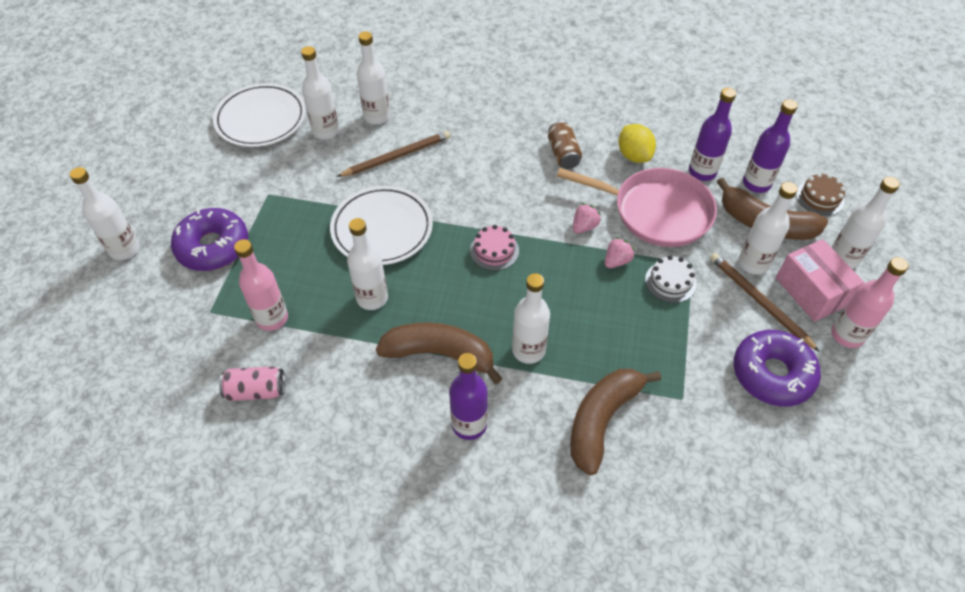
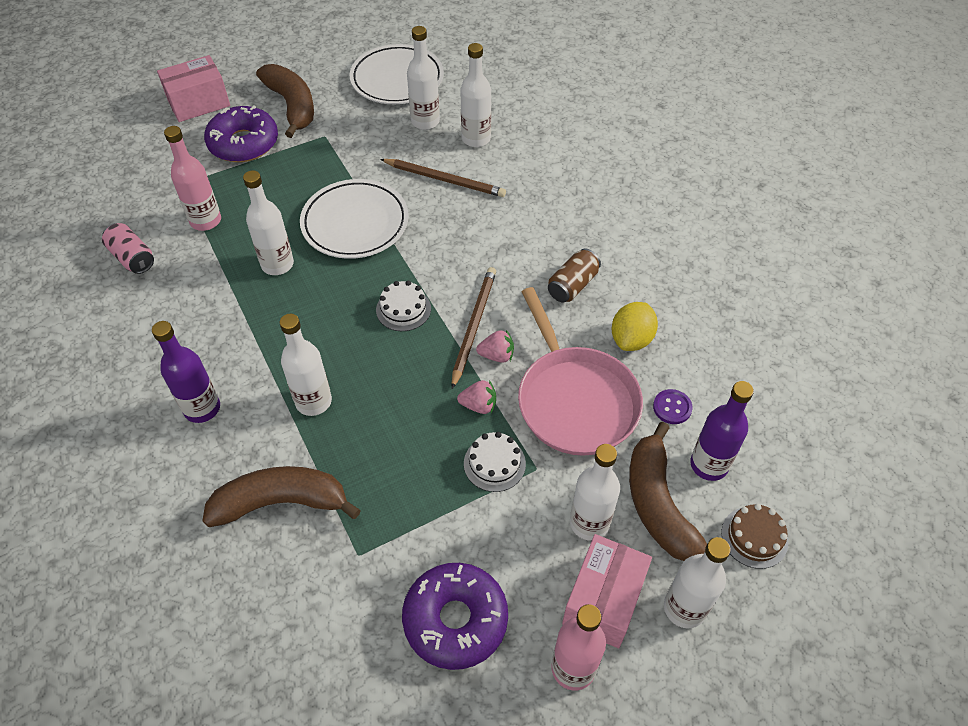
camera: 50 degrees right, 0 degrees up
white bottle [70,167,139,260] -> pink box [157,55,230,122]
brown banana [376,322,503,384] -> brown banana moved to [256,64,314,138]
pink cake [470,225,519,271] -> white cake [376,281,431,331]
purple bottle [689,88,736,181] -> purple button [653,389,693,424]
brown pencil [710,253,820,352] -> brown pencil moved to [451,267,496,389]

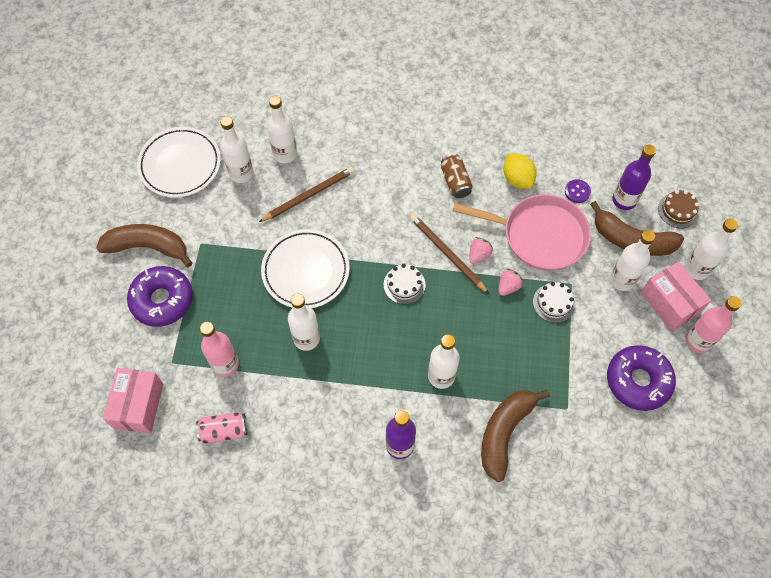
camera: 55 degrees left, 10 degrees up
pink box [157,55,230,122] -> pink box moved to [103,368,163,433]

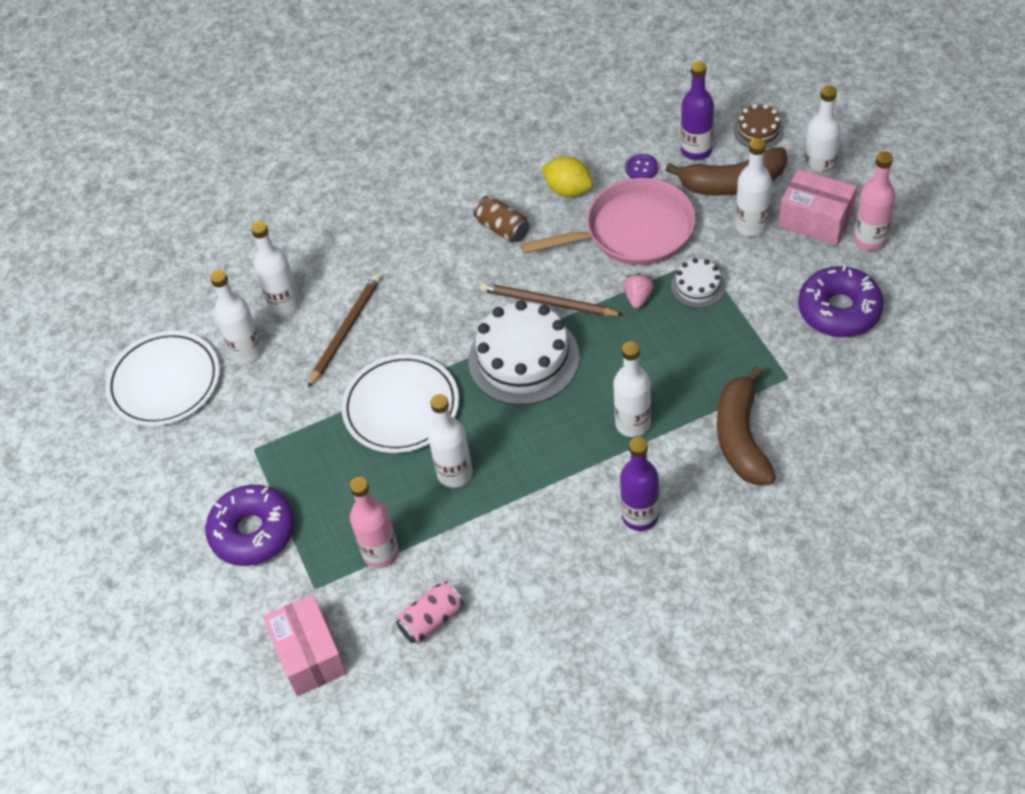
camera: 25 degrees left, 10 degrees down
brown banana [96,224,193,267] -> none
white cake [384,264,425,304] -> white cake [468,300,580,405], size x2.02
pink strawberry [469,237,493,264] -> none

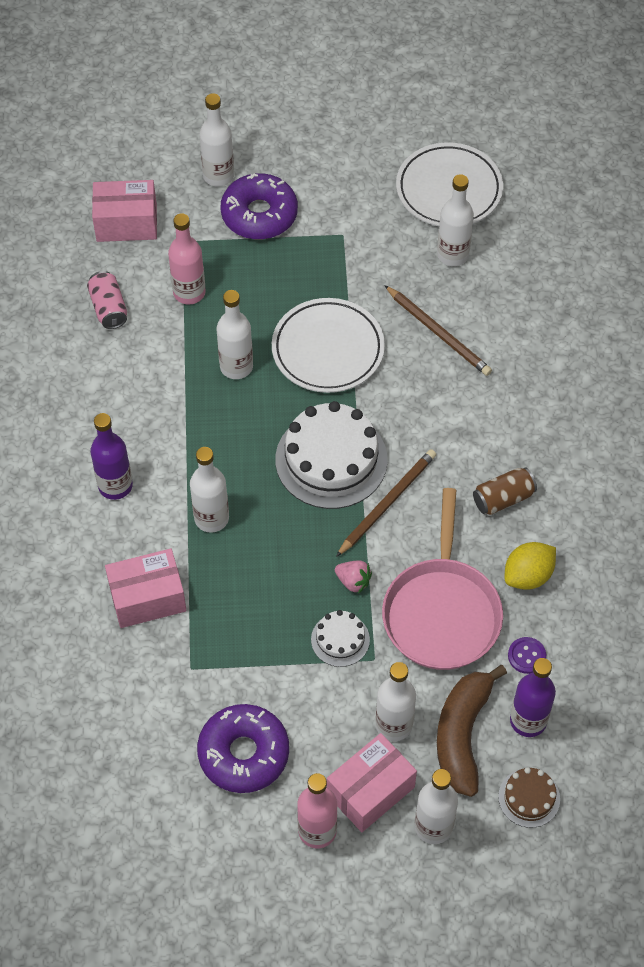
camera: 105 degrees right, 5 degrees up
white bottle [251,221,301,316] -> white bottle moved to [199,93,234,187]
brown banana [717,366,776,485] -> pink box [105,548,187,628]

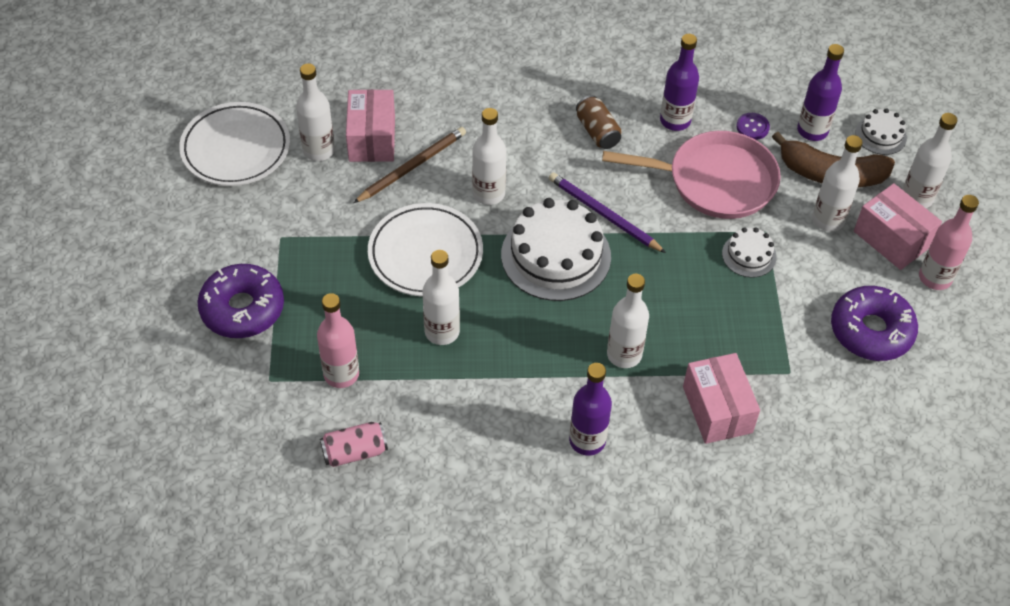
camera: 90 degrees left, 5 degrees down
pink box [92,180,157,242] -> pink box moved to [346,89,395,162]
white bottle [199,93,234,187] -> white bottle moved to [472,108,506,205]
pink strawberry [335,560,372,594] -> none
brown pencil [336,449,436,557] -> purple pencil [549,173,666,253]
brown cake [498,767,560,828] -> white cake [855,108,907,155]
yellow lemon [505,542,556,590] -> purple bottle [660,34,699,131]

